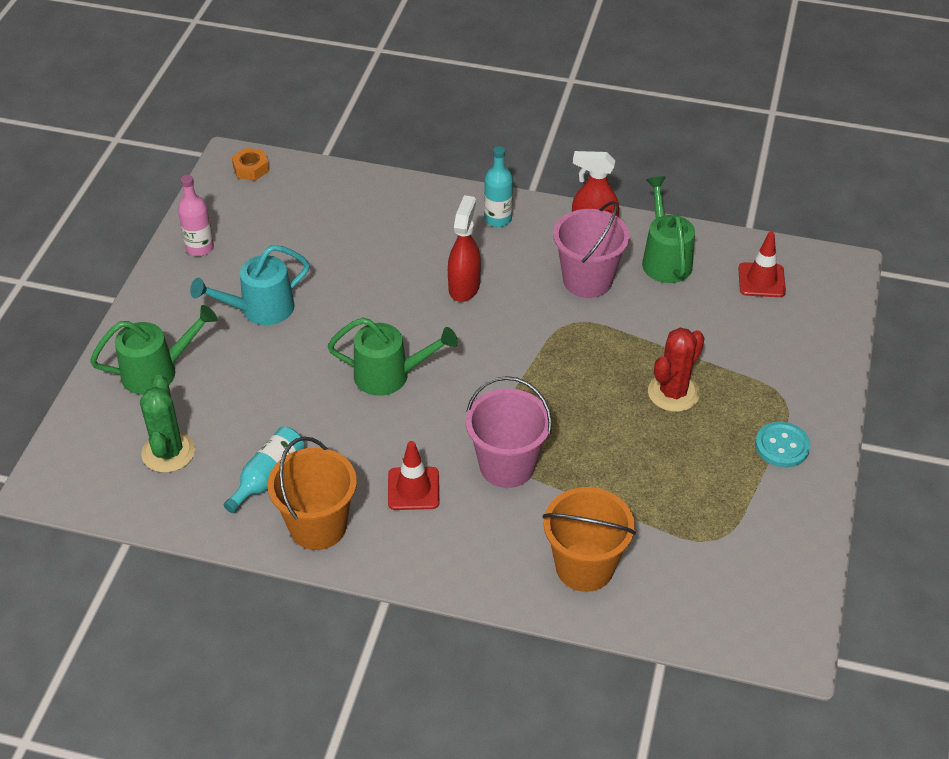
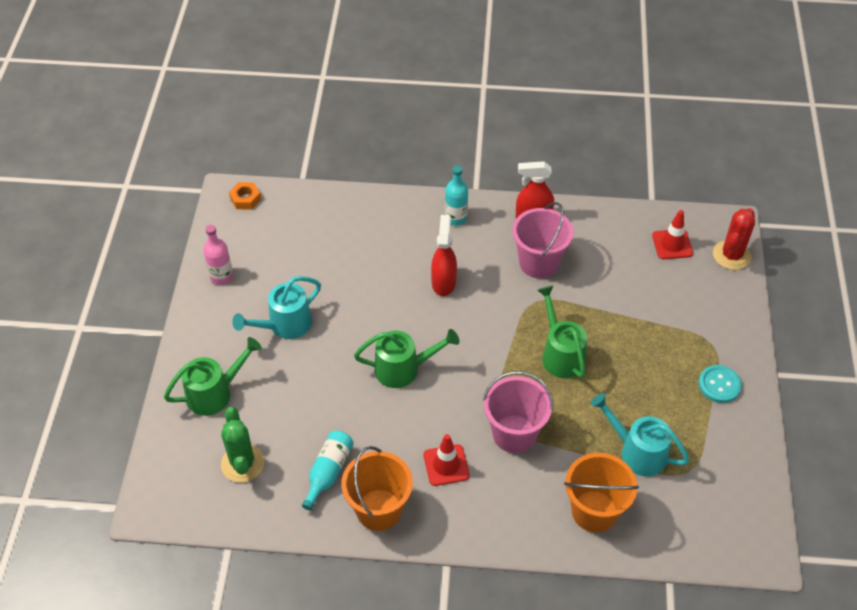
camera: 10 degrees left, 5 degrees up
green watering can [642,176,695,283] -> green watering can moved to [537,286,587,378]
red cactus [648,328,705,412] -> red cactus moved to [713,208,755,270]
none -> turquoise watering can [591,393,690,476]

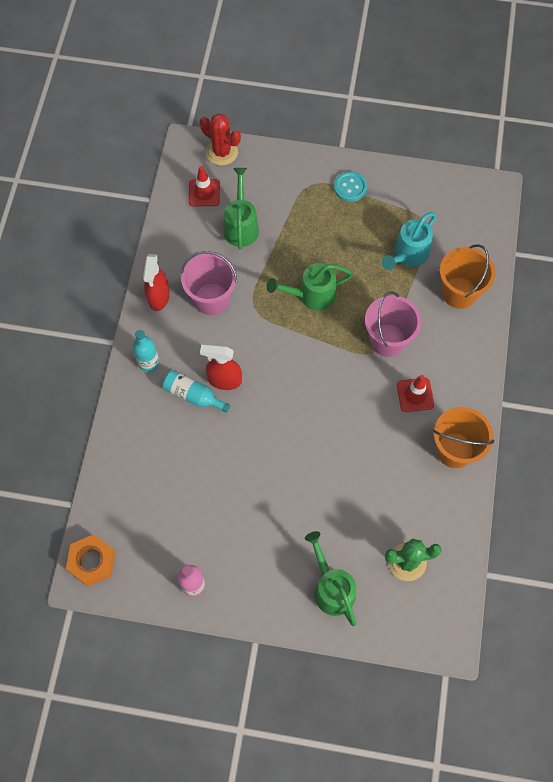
camera: 85 degrees left, 15 degrees up
orange nut [229,182,261,209] -> orange nut [66,534,115,587], size x1.51
turquoise watering can [232,276,321,339] -> none
turquoise bottle [302,430,354,511] -> turquoise bottle moved to [162,370,230,413]
green watering can [354,329,459,388] -> green watering can moved to [223,168,259,249]

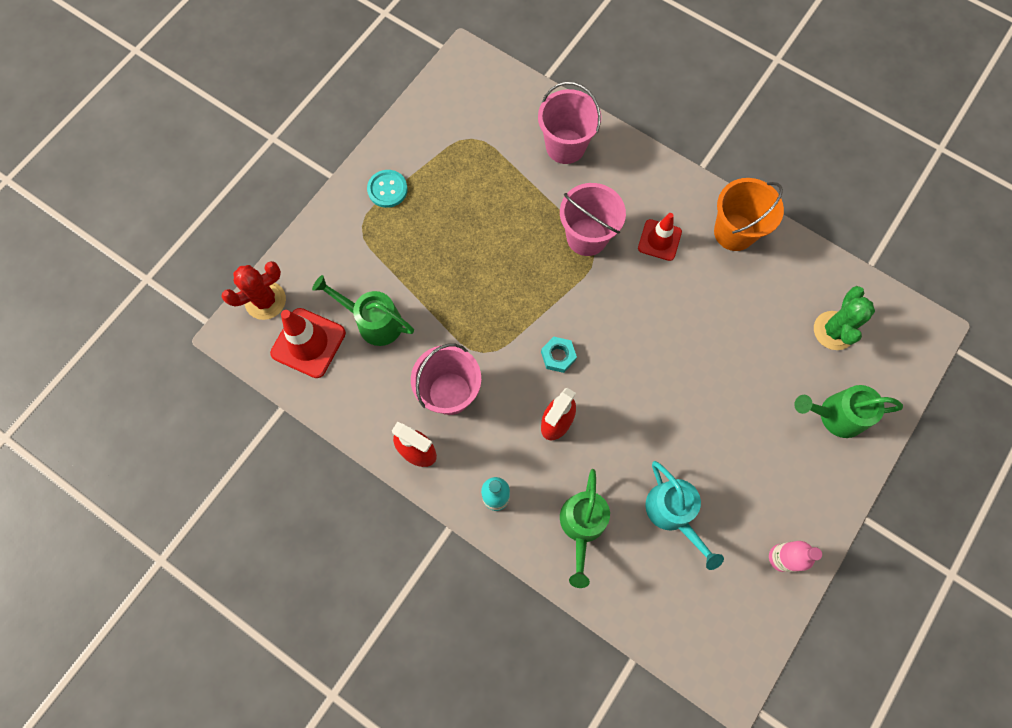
camera: 65 degrees left, 5 degrees up
orange nut [66,534,115,587] -> none
turquoise bottle [162,370,230,413] -> none
red traffic cone [189,166,220,206] -> red traffic cone [270,308,346,378], size x1.51
green watering can [267,263,353,311] -> green watering can moved to [560,469,610,588]
turquoise watering can [382,212,436,270] -> turquoise watering can moved to [645,461,724,570]
orange bucket [440,244,495,309] -> pink bucket [538,82,601,164]
none -> turquoise nut [541,337,577,373]

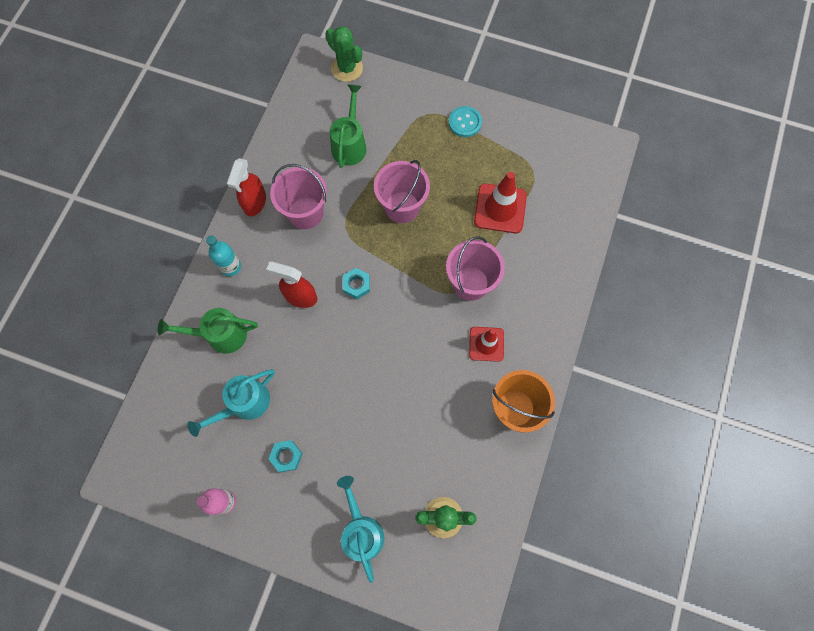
camera: 75 degrees right, 0 degrees up
red cactus [221,261,286,320] -> green cactus [325,26,363,82]
red traffic cone [270,308,346,378] -> red traffic cone moved to [474,172,527,233]
pink bucket [538,82,601,164] -> pink bucket moved to [374,160,430,223]
green watering can [794,385,903,438] -> turquoise watering can [337,476,384,583]
none -> turquoise nut [268,440,303,472]

